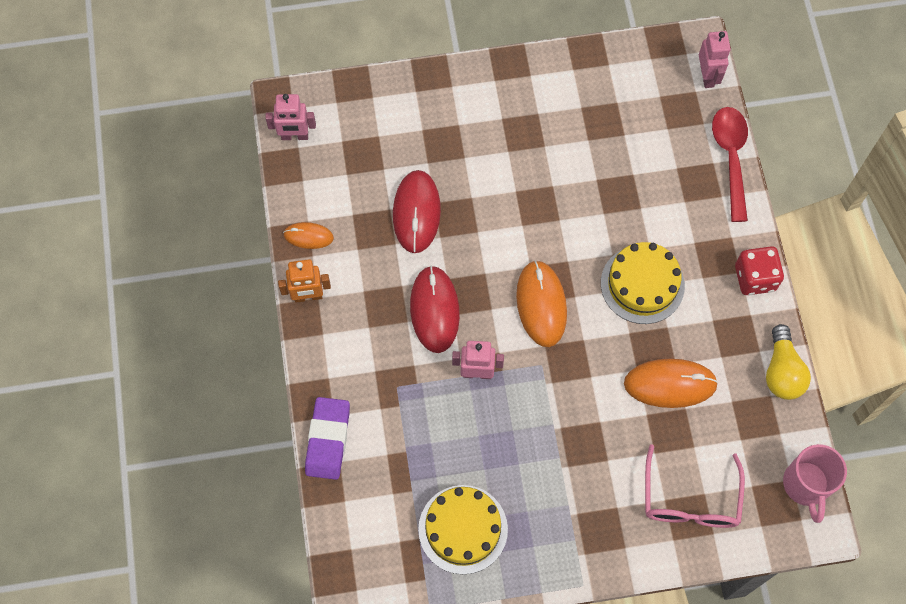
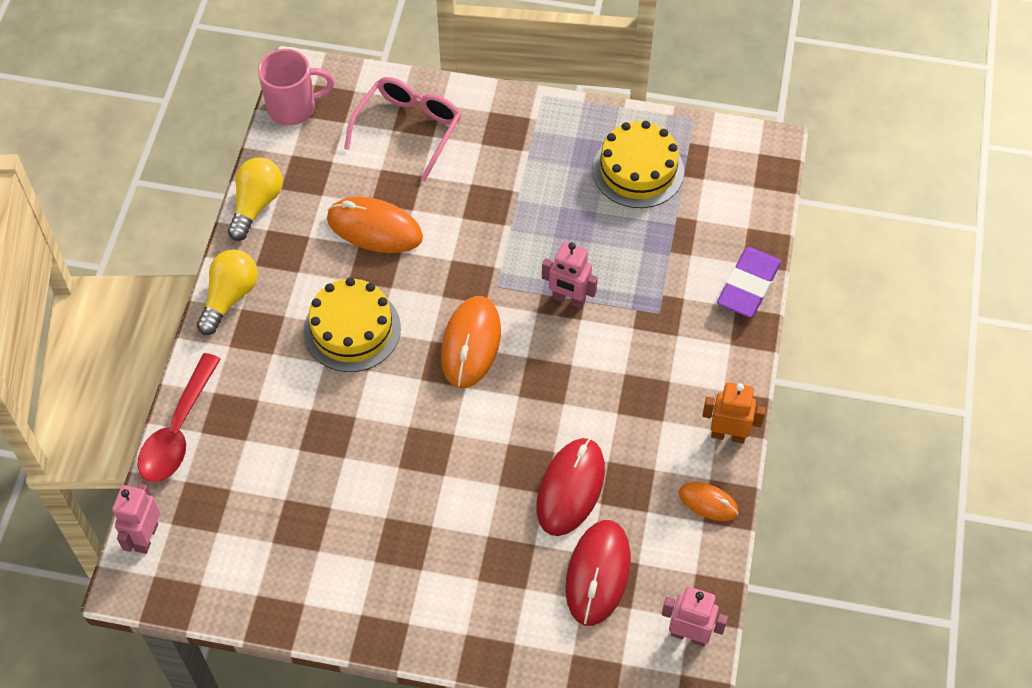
camera: 160 degrees left, 10 degrees down
red mouse [410,265,460,353] -> red mouse moved to [565,520,631,626]
red dice [735,246,784,295] -> yellow light bulb [197,250,258,335]
pink mug [783,444,847,523] -> pink mug turned 60 degrees clockwise [258,49,334,126]

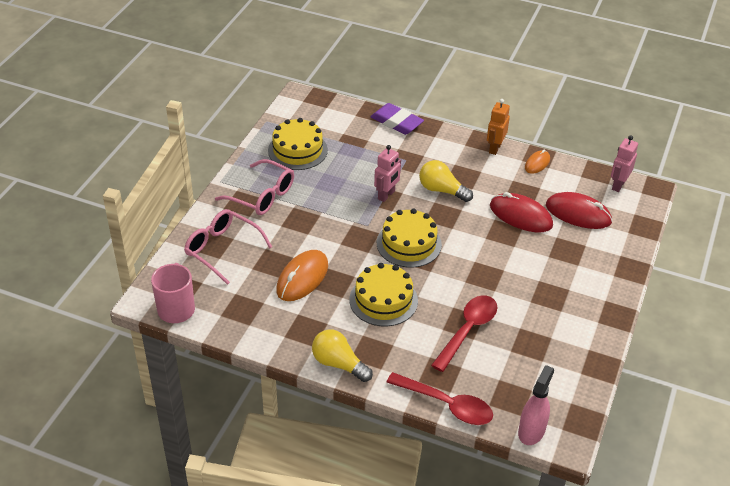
camera: 80 degrees left, 15 degrees down
pink robot [112,483,160,554] -> pink spray bottle [518,365,554,445]
yellow light bulb [228,157,283,241] -> yellow light bulb moved to [419,160,473,202]
orange mouse [441,296,501,388] -> yellow cake [377,209,442,268]
none -> pink glasses [215,159,294,215]
none -> red spoon [431,295,497,372]

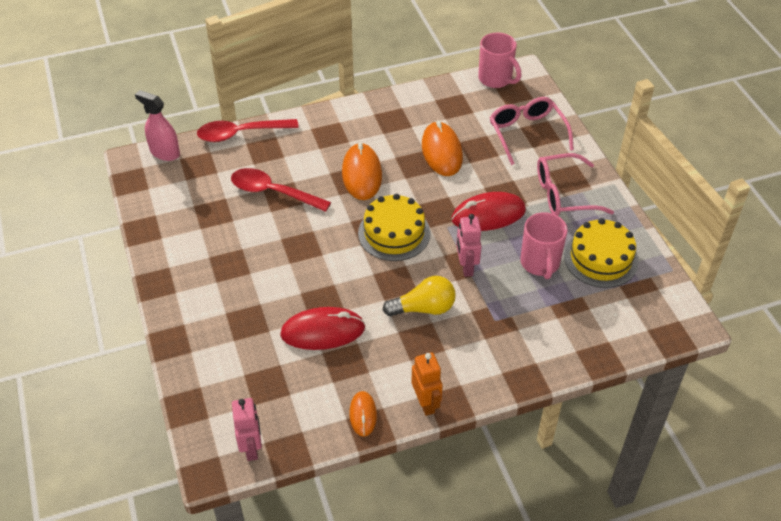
camera: 140 degrees right, 5 degrees up
pink glasses [184,209,272,285] -> pink glasses turned 105 degrees counterclockwise [490,97,574,165]
yellow light bulb [312,329,373,382] -> none
yellow cake [349,263,418,326] -> orange mouse [342,142,382,200]
purple eraser [370,103,424,135] -> none
red spoon [431,295,497,372] -> red spoon turned 120 degrees clockwise [231,168,331,212]
pink spray bottle [518,365,554,445] -> pink spray bottle turned 135 degrees clockwise [135,90,180,161]
red mouse [546,192,613,229] -> red mouse moved to [451,192,526,231]
none -> pink mug [520,212,568,279]

